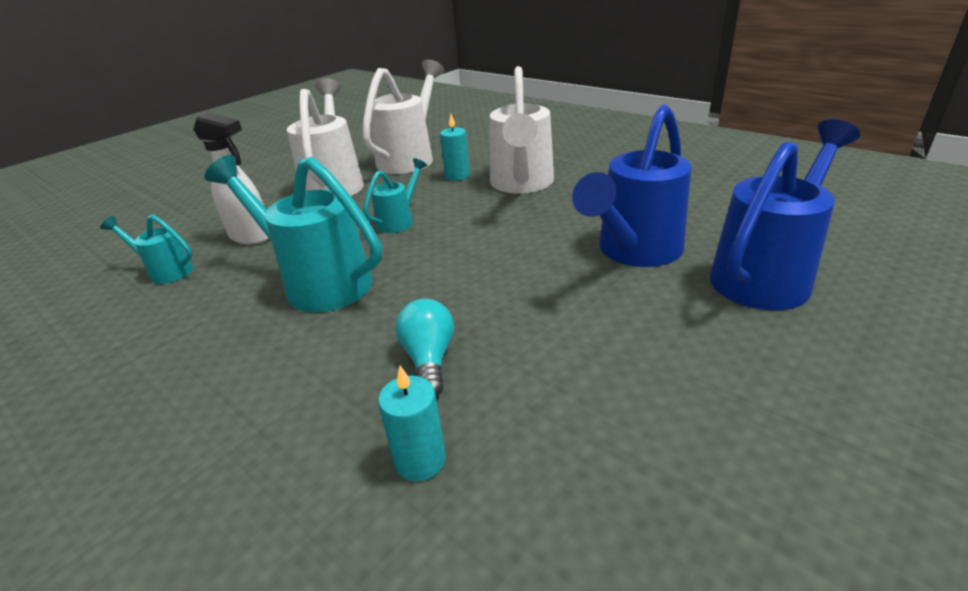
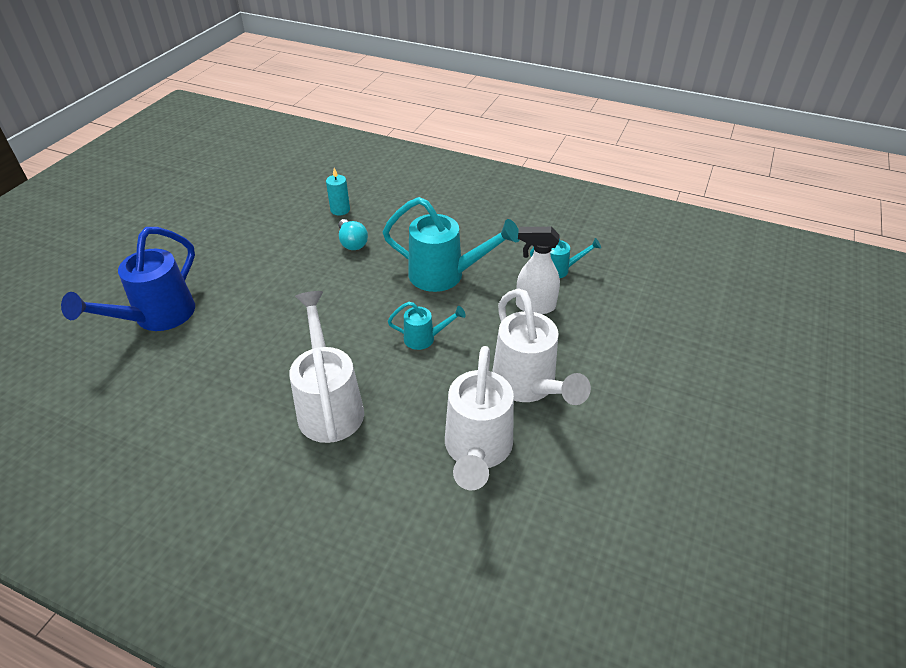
camera: 160 degrees right, 10 degrees up
turquoise watering can [363,158,427,233] -> turquoise watering can turned 105 degrees counterclockwise [388,302,466,350]
turquoise candle [440,114,470,181] -> none
blue watering can [572,104,691,267] -> none

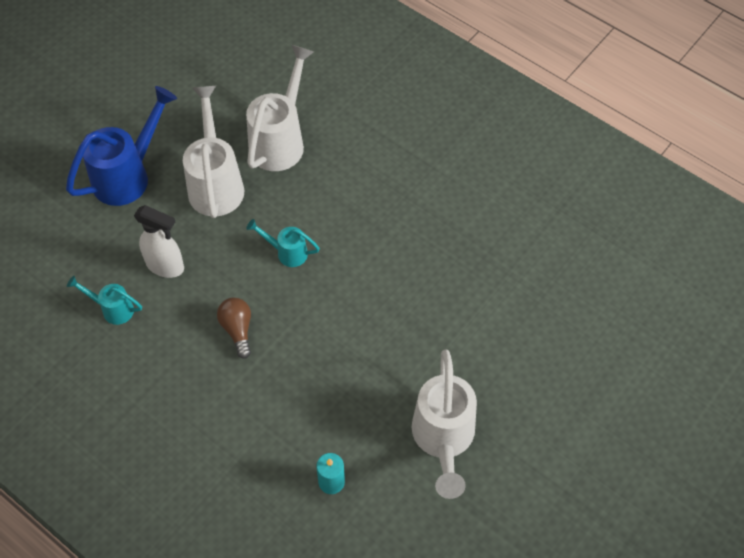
camera: 165 degrees left, 15 degrees up
blue watering can [61,227,195,331] -> blue watering can moved to [66,86,177,206]
white watering can [289,291,364,443] -> white watering can moved to [412,349,477,499]
turquoise light bulb [338,219,368,250] -> none
turquoise watering can [383,197,519,292] -> brown light bulb [217,298,251,359]

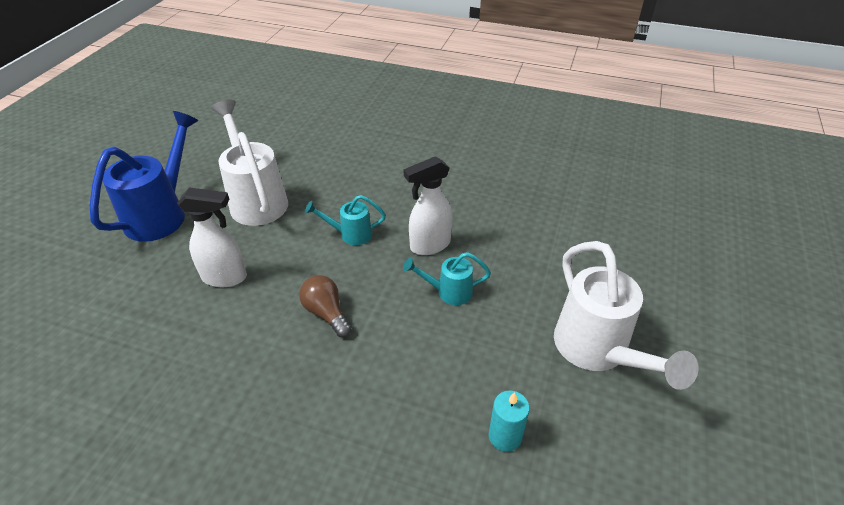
camera: 20 degrees left, 15 degrees down
turquoise watering can [67,276,142,325] -> turquoise watering can moved to [403,252,491,305]
white watering can [246,45,314,171] -> none
none -> white spray bottle [404,156,452,255]

